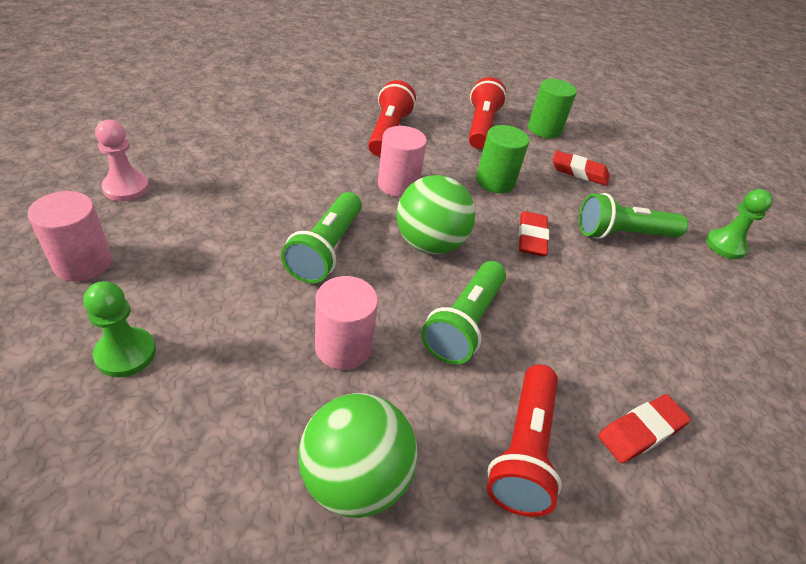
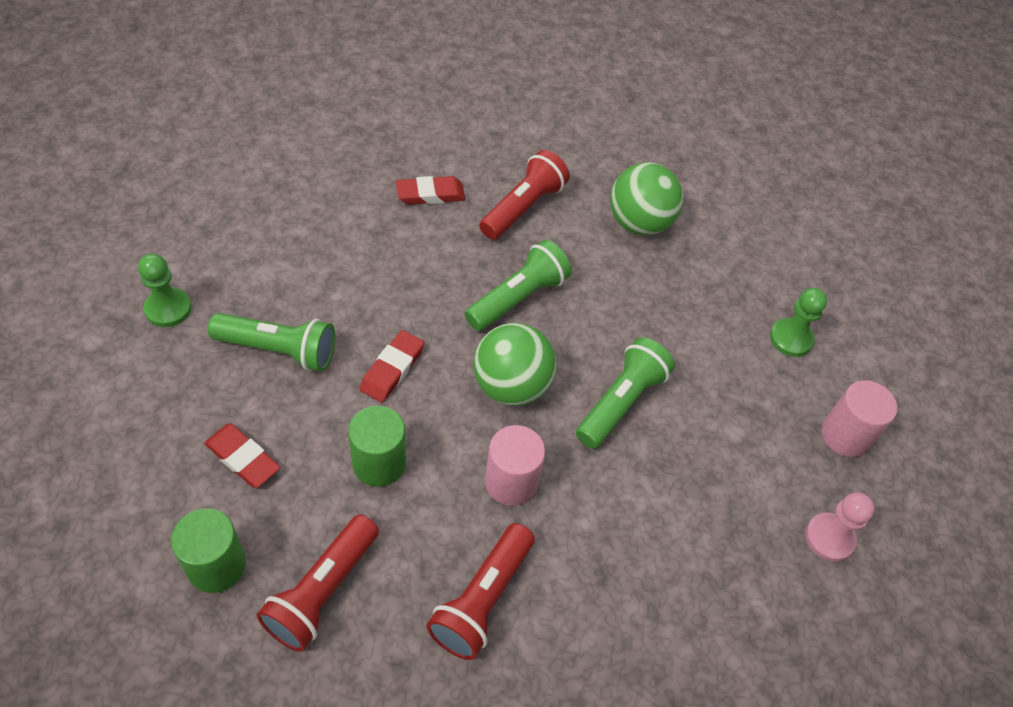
camera: 160 degrees left, 10 degrees up
pink cylinder [315,276,378,370] -> none

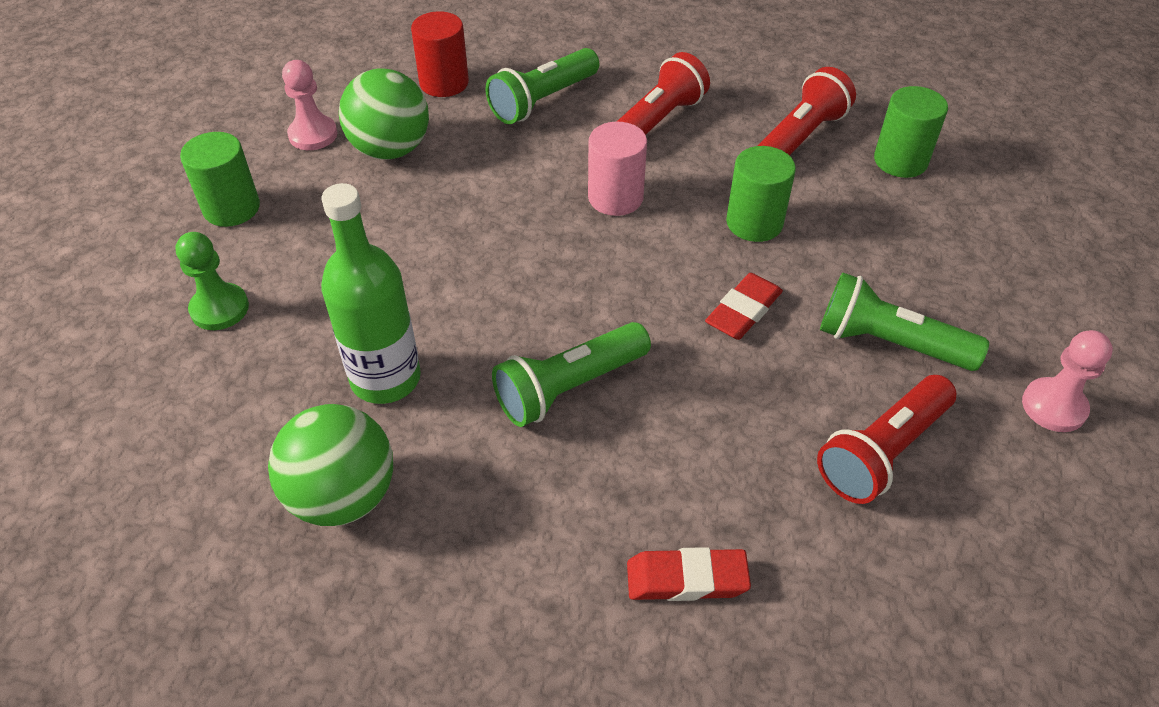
camera: 165 degrees left, 5 degrees down
green pawn [138,254,192,327] -> pink pawn [1022,330,1113,432]
red eraser [204,424,280,488] -> none
green ball [473,323,557,406] -> green ball moved to [339,68,429,160]
red flashlight [479,150,570,240] -> red flashlight moved to [817,375,956,504]
green flashlight [576,337,675,449] -> green flashlight moved to [486,48,599,124]
pink cylinder [822,380,898,457] -> green cylinder [180,132,260,227]
none -> green bottle [321,183,421,404]
none -> red cylinder [411,11,469,97]

